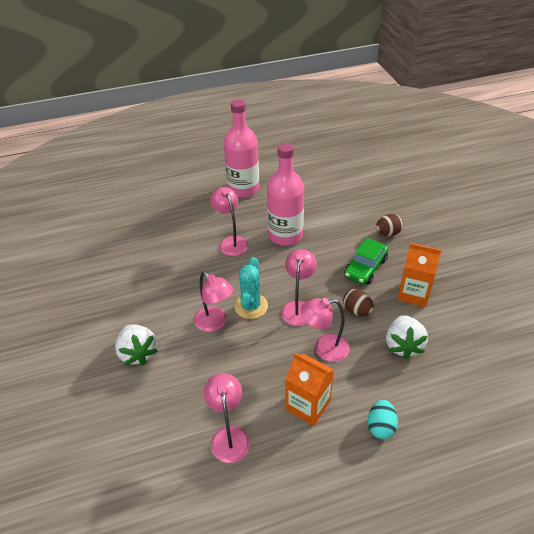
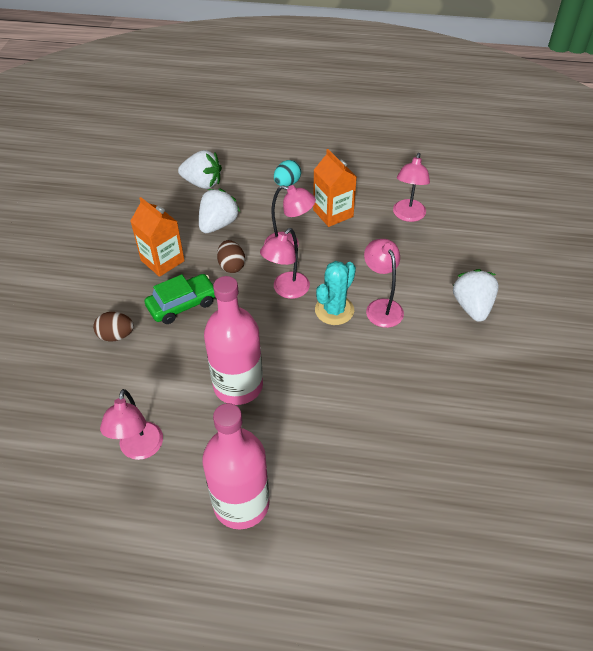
camera: 155 degrees left, 5 degrees up
pink lamp [210,187,248,256] -> pink lamp moved to [100,389,163,460]
none -> white strawberry [178,150,222,189]

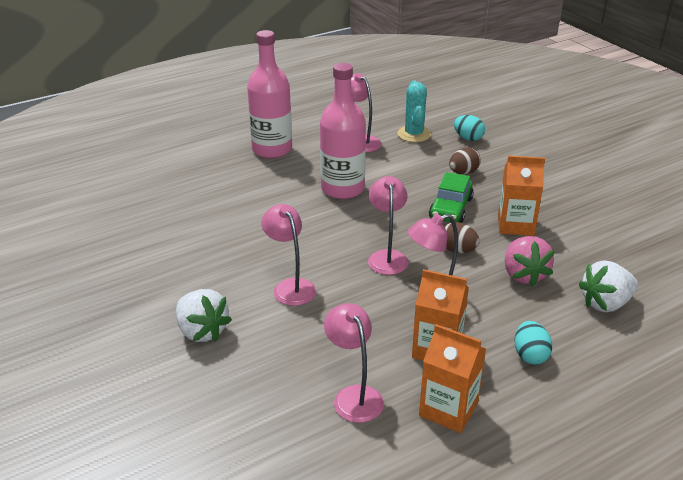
camera: 140 degrees right, 15 degrees down
white strawberry [199,189,240,233] -> pink strawberry [505,236,555,287]
turquoise cactus [315,261,356,325] -> turquoise cactus moved to [397,80,431,142]
pink lamp [364,239,404,328] -> pink lamp turned 150 degrees counterclockwise [261,204,316,306]
none -> orange carton [419,324,486,433]
none -> turquoise egg [454,115,485,141]

